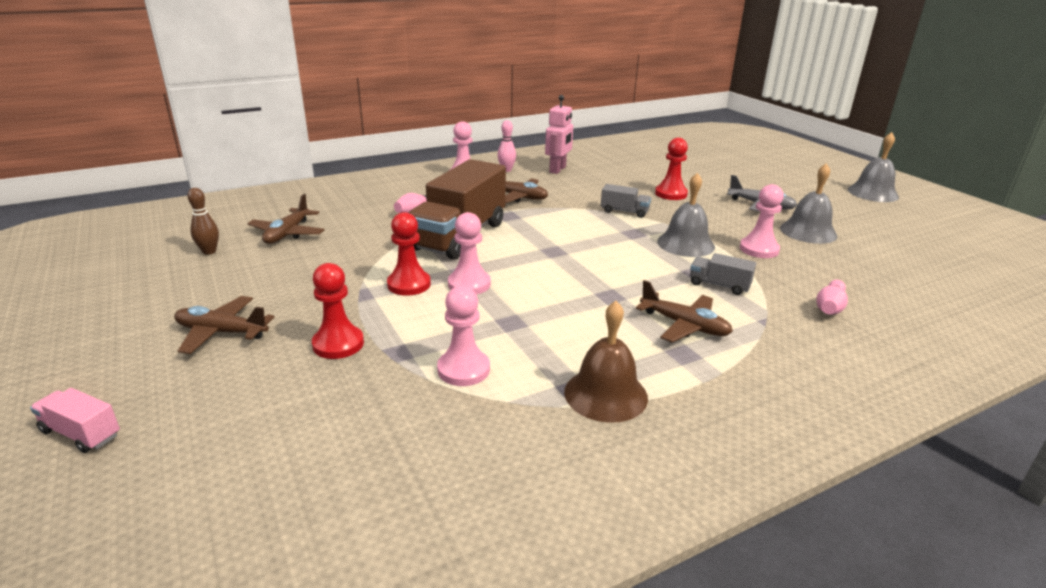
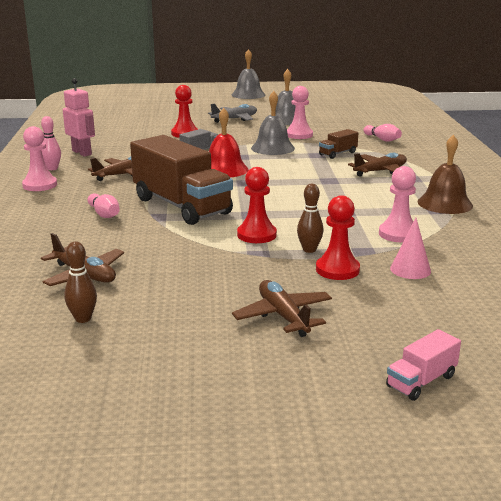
camera: 65 degrees left, 5 degrees down
brown plane [174,296,274,354] -> brown plane turned 120 degrees clockwise [232,280,332,337]
pink pawn [448,212,491,295] -> none
grey truck [690,253,756,295] -> brown truck [319,129,358,159]
none -> red bell [209,108,249,177]
none -> brown bowling pin [297,184,323,253]
none -> pink cone [390,218,431,279]

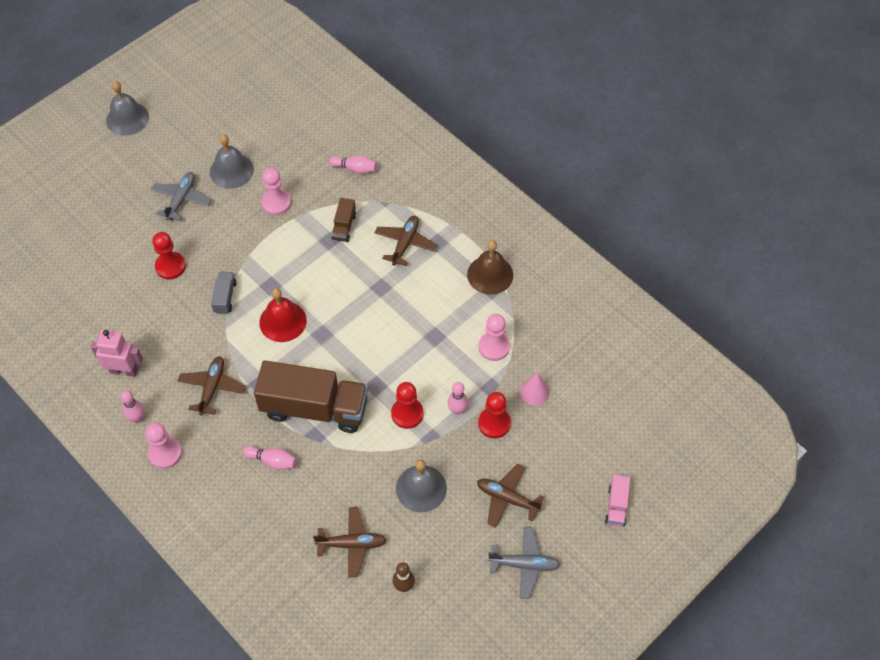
camera: 40 degrees left, 35 degrees up
grey bell [251,91,295,155] -> grey bell moved to [396,459,447,512]
brown bowling pin [297,184,323,253] -> pink bowling pin [447,382,468,415]
none -> grey plane [488,527,560,599]

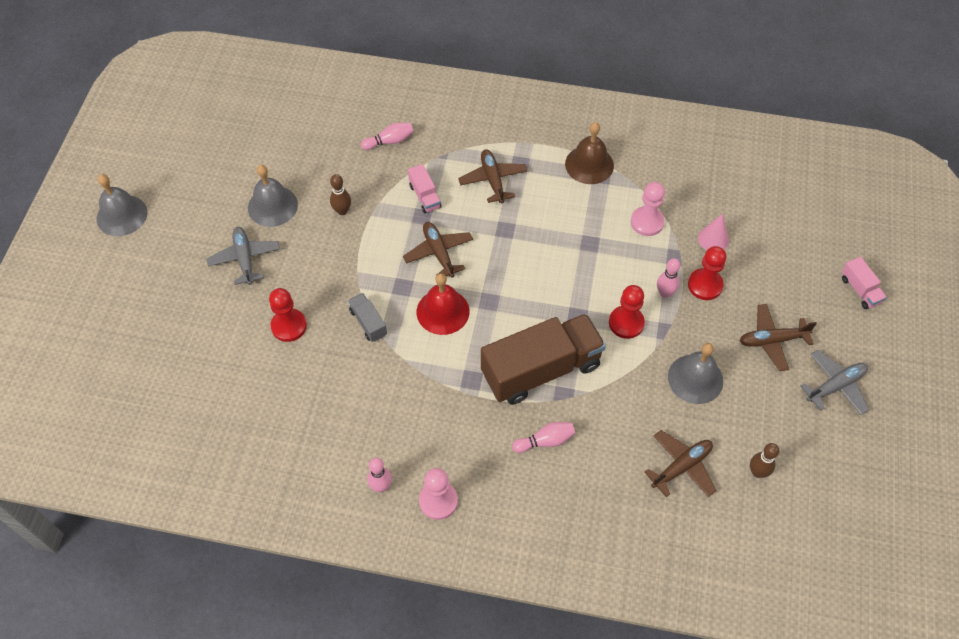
camera: 35 degrees left, 0 degrees up
pink robot [91,330,143,377] -> none
brown plane [178,356,246,416] -> brown plane moved to [403,222,473,278]
pink pawn [261,168,291,215] -> brown bowling pin [330,174,351,215]
brown truck [331,198,356,242] -> pink truck [408,164,442,213]

